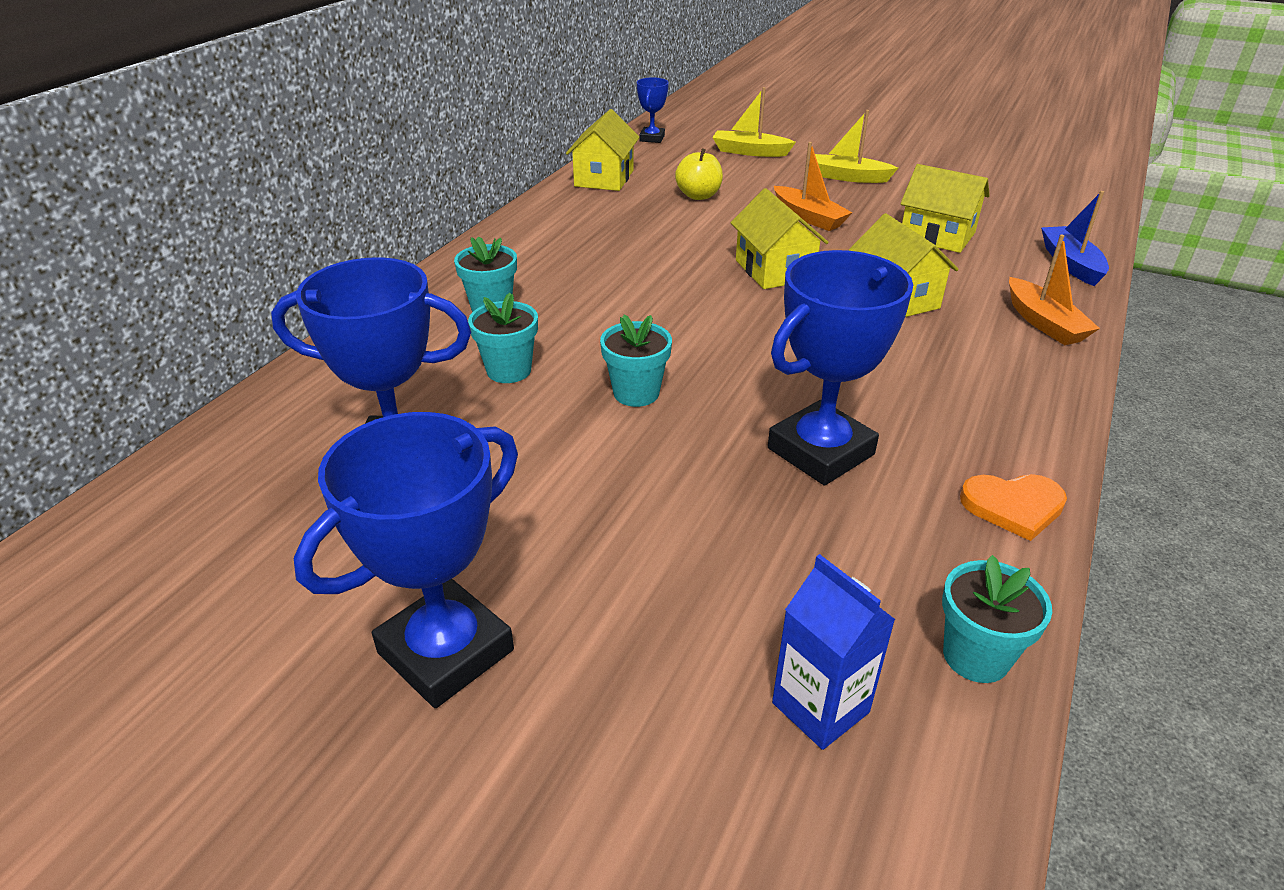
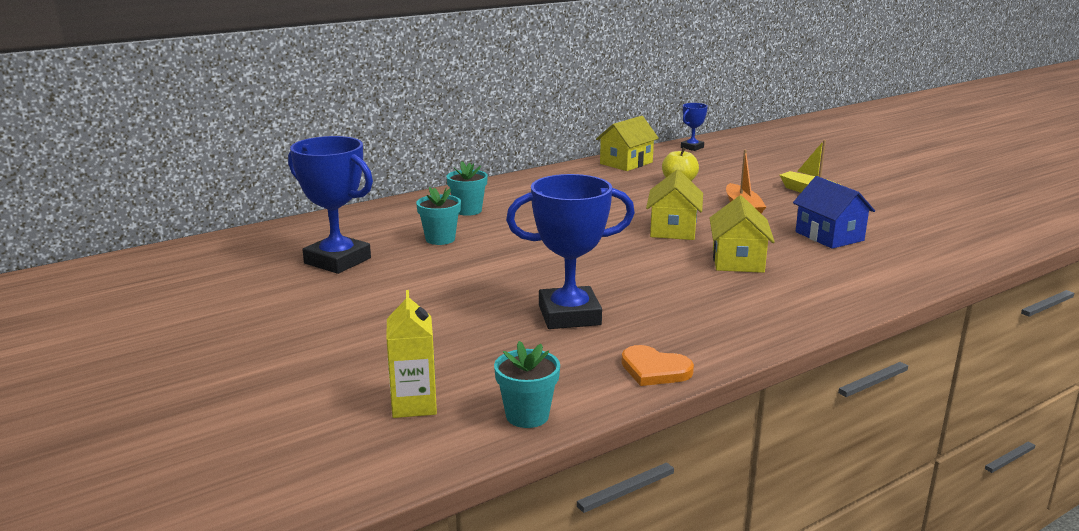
camera: 30 degrees right, 15 degrees down
blue trophy [294,412,518,708] -> none
turquoise flower pot [600,315,672,407] -> none
yellow boat [712,87,796,157] -> none
blue carton [772,554,896,750] -> yellow carton [386,290,437,418]
yellow house [900,164,990,253] -> blue house [793,176,875,249]
orange boat [1009,234,1100,345] -> none
blue boat [1041,191,1109,286] -> none

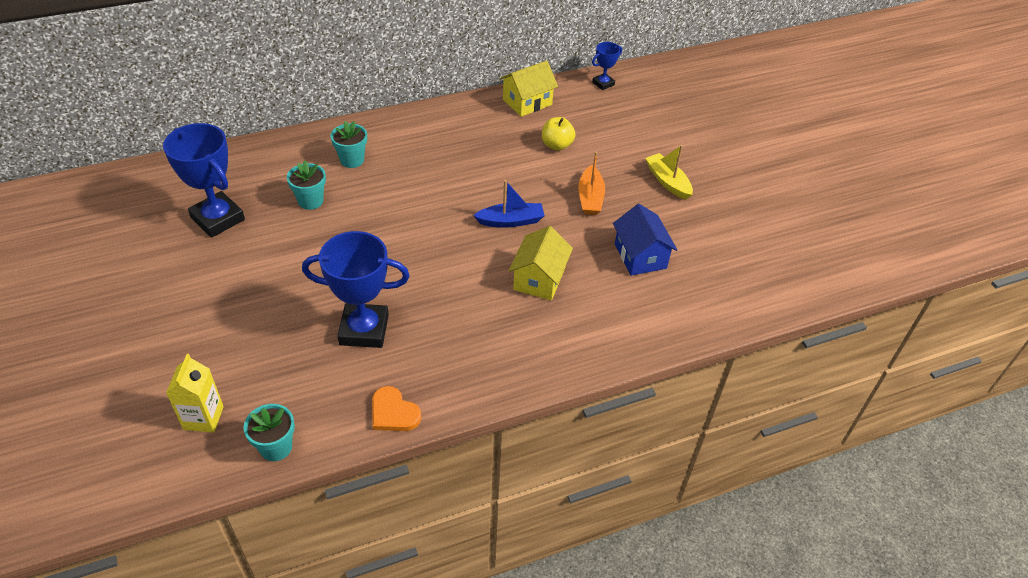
camera: 10 degrees right, 25 degrees up
yellow house [646,170,703,240] -> blue boat [473,180,545,228]

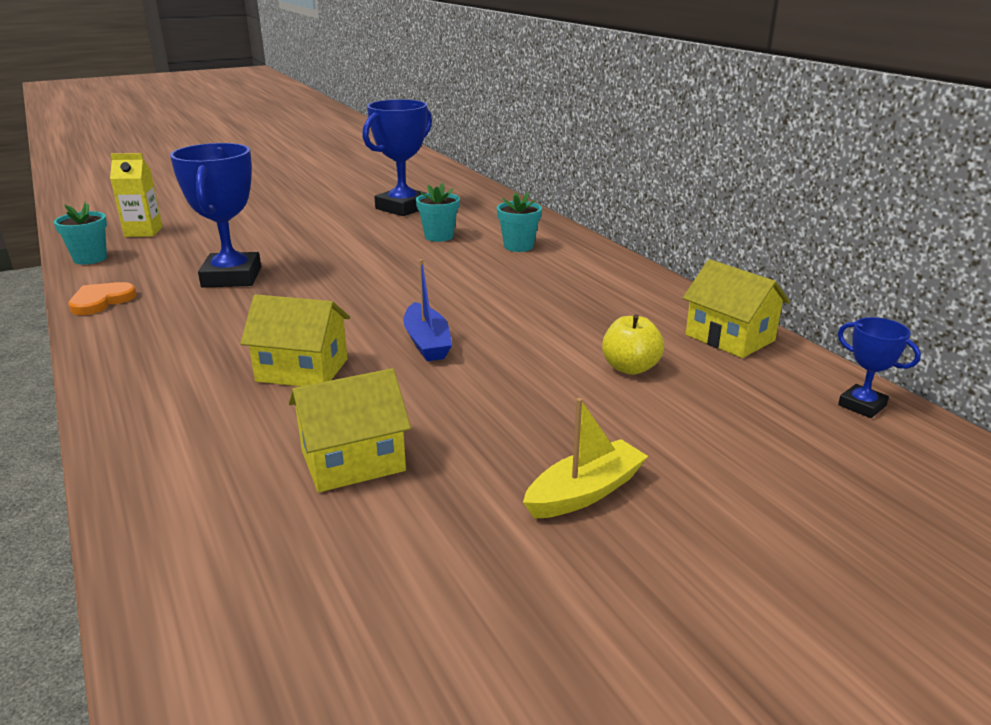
camera: 85 degrees right, 20 degrees down
orange boat [578,152,605,215] -> none
blue house [613,204,677,276] -> yellow house [289,368,411,492]

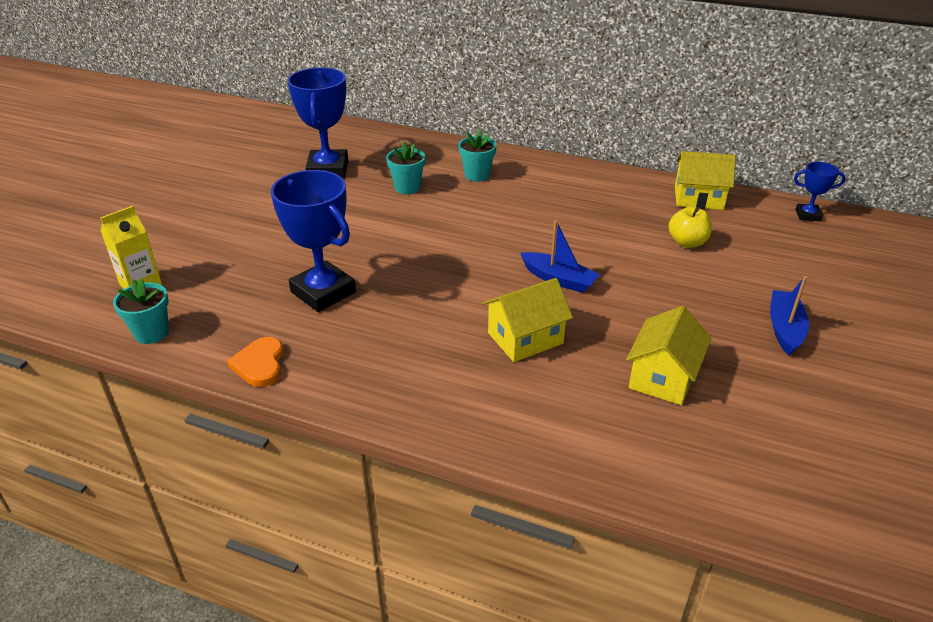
camera: 40 degrees left, 10 degrees up
yellow boat [523,398,648,519] -> blue boat [770,276,809,355]

